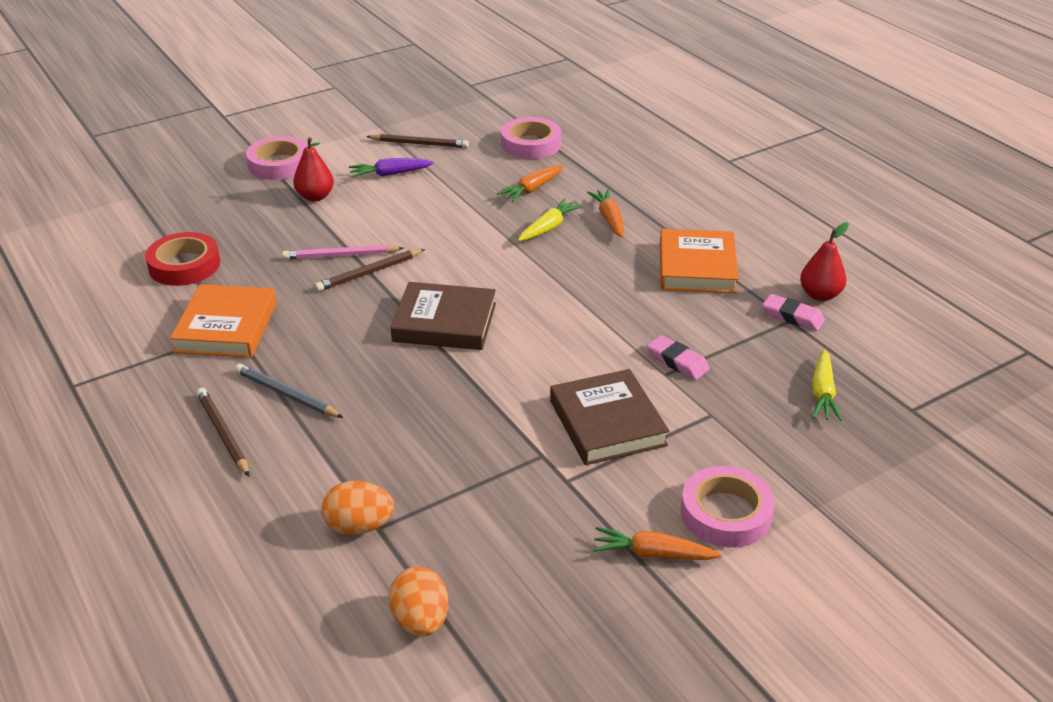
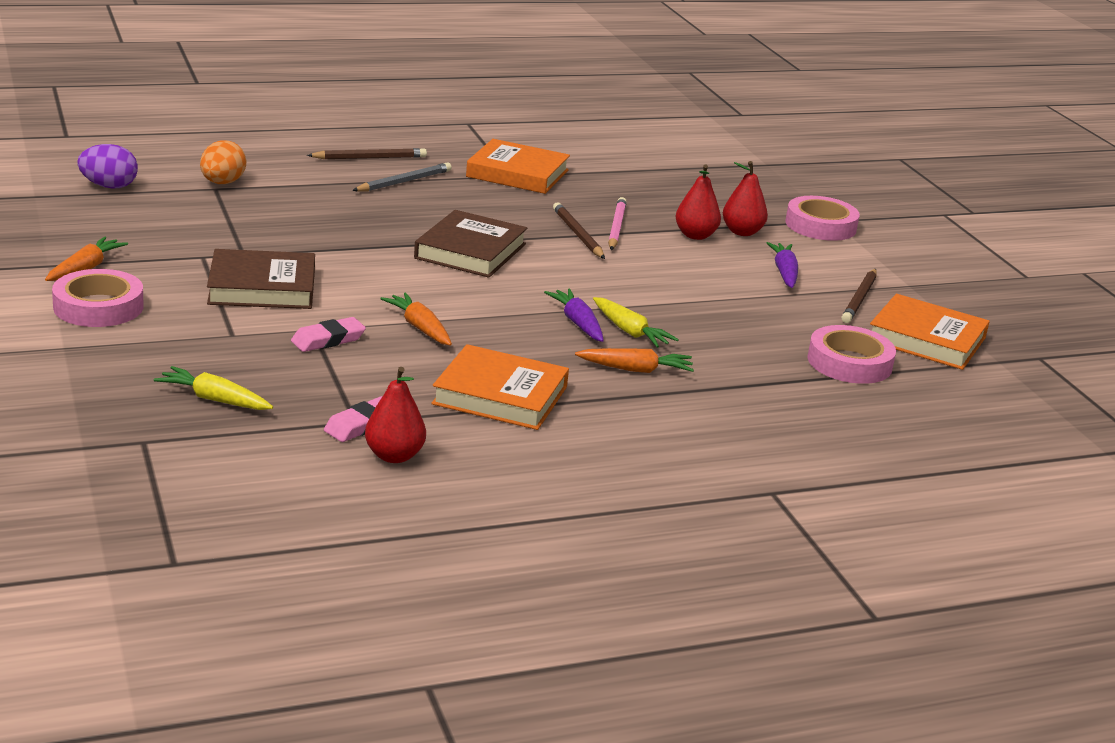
camera: 100 degrees right, 10 degrees down
red tape [145,232,220,286] -> none
orange egg [389,566,448,637] -> purple egg [77,144,138,189]
orange carrot [497,165,564,202] -> orange carrot moved to [380,293,452,345]
none -> purple carrot [544,289,604,342]
none -> red pear [676,165,721,240]
none -> orange book [870,294,990,370]

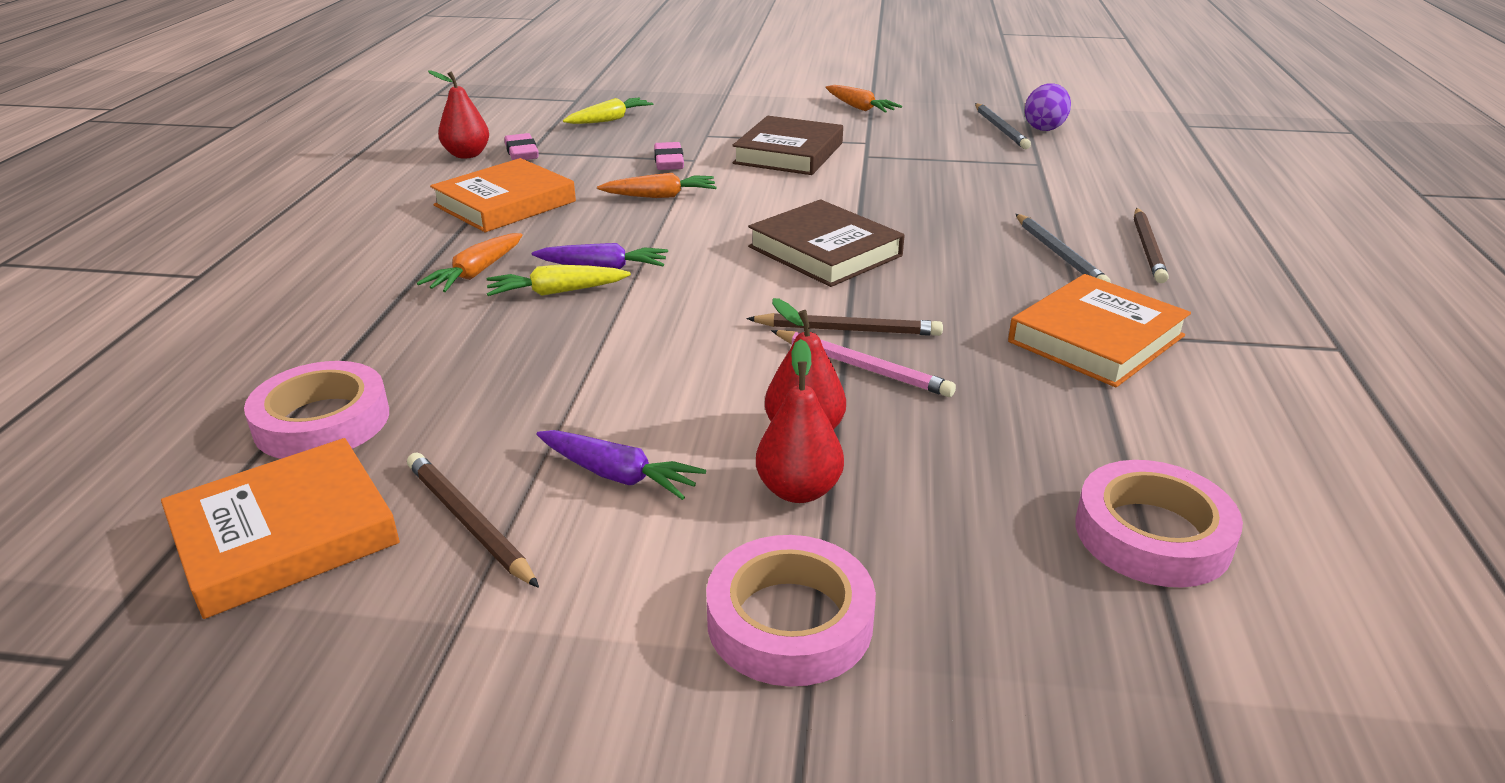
camera: 120 degrees right, 5 degrees up
pink tape [52,269,144,327] -> pink tape moved to [1075,460,1243,588]
orange egg [200,140,246,184] -> none
none -> grey pencil [975,103,1031,149]

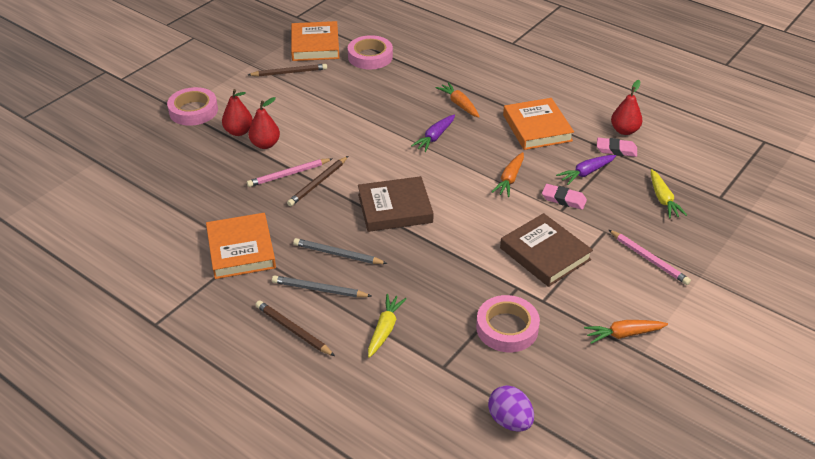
camera: 120 degrees right, 10 degrees up
yellow carrot [487,265,631,296] -> yellow carrot moved to [368,294,407,358]
purple carrot [536,430,706,500] -> purple carrot moved to [556,155,616,185]
grey pencil [975,103,1031,149] -> grey pencil moved to [293,238,388,264]
pink tape [1075,460,1243,588] -> pink tape moved to [476,295,540,352]
none -> pink pencil [609,230,691,285]

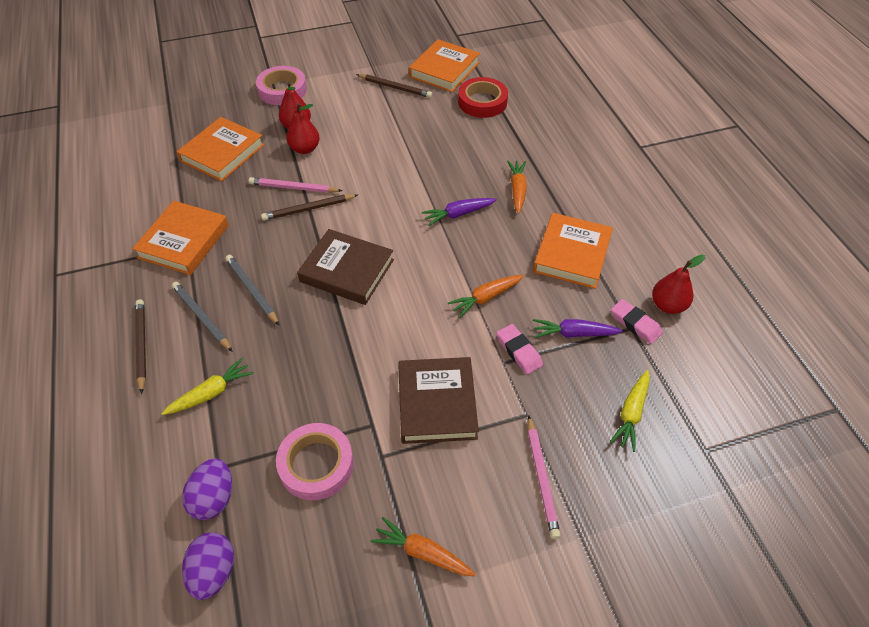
camera: 35 degrees right, 10 degrees up
pink tape [348,35,393,70] -> red tape [458,77,508,118]
none -> orange book [176,117,264,181]
none -> purple egg [182,458,232,520]

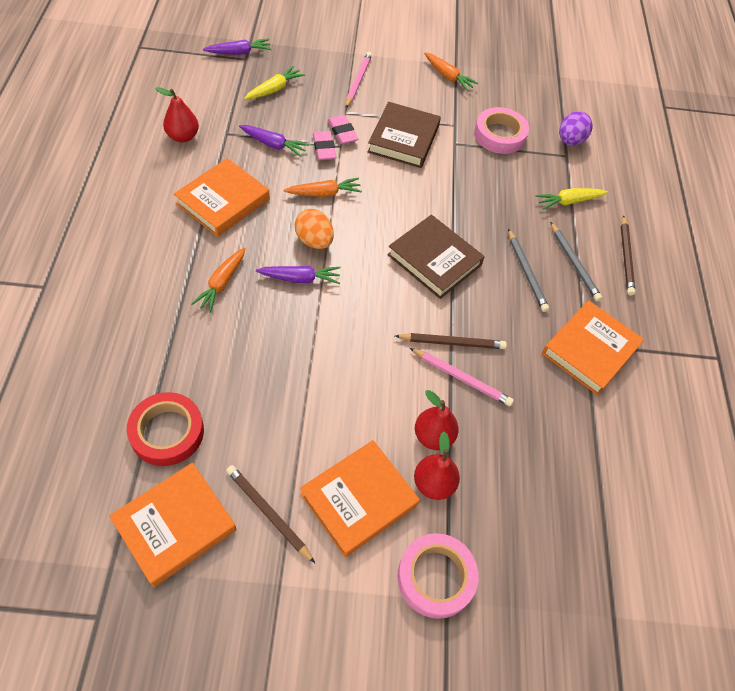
camera: 165 degrees left, 5 degrees up
orange book [176,117,264,181] -> orange book moved to [300,440,420,557]
purple egg [182,532,234,600] -> none
pink eraser [611,299,663,344] -> pink eraser moved to [328,115,358,144]
none -> purple carrot [203,39,272,55]
none -> orange egg [295,209,334,249]

